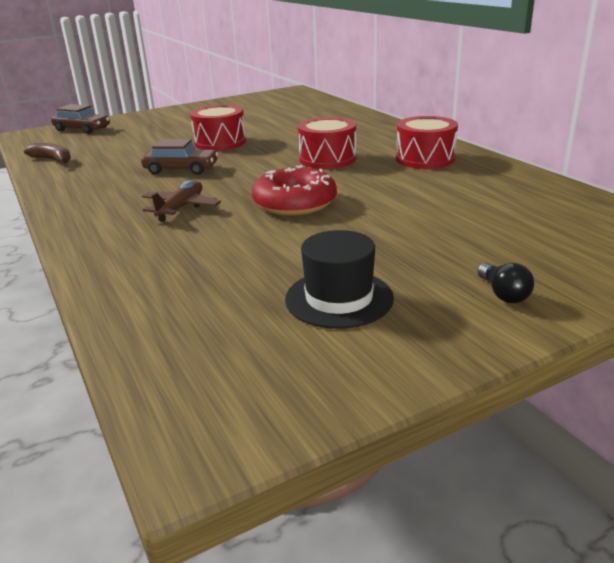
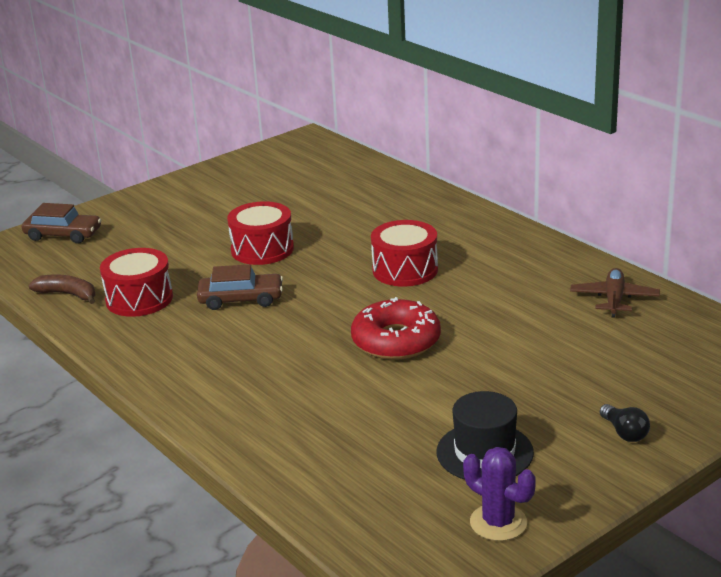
camera: 10 degrees left, 0 degrees up
brown plane [142,181,221,222] -> brown plane moved to [570,268,660,318]
red drum [396,116,458,169] -> red drum moved to [100,248,173,317]
none -> purple cactus [463,447,536,541]

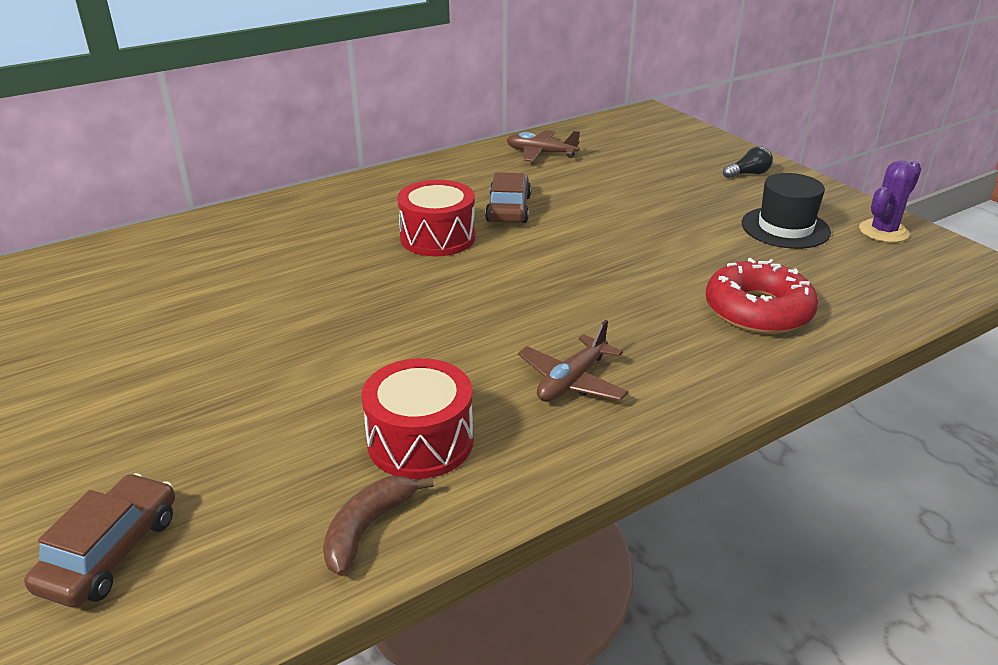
camera: 85 degrees left, 5 degrees up
brown car [197,264,283,310] -> brown car moved to [485,172,531,223]
red drum [227,201,294,265] -> none
red donut [351,297,441,360] -> red donut moved to [706,258,818,334]
none -> brown plane [518,320,629,402]

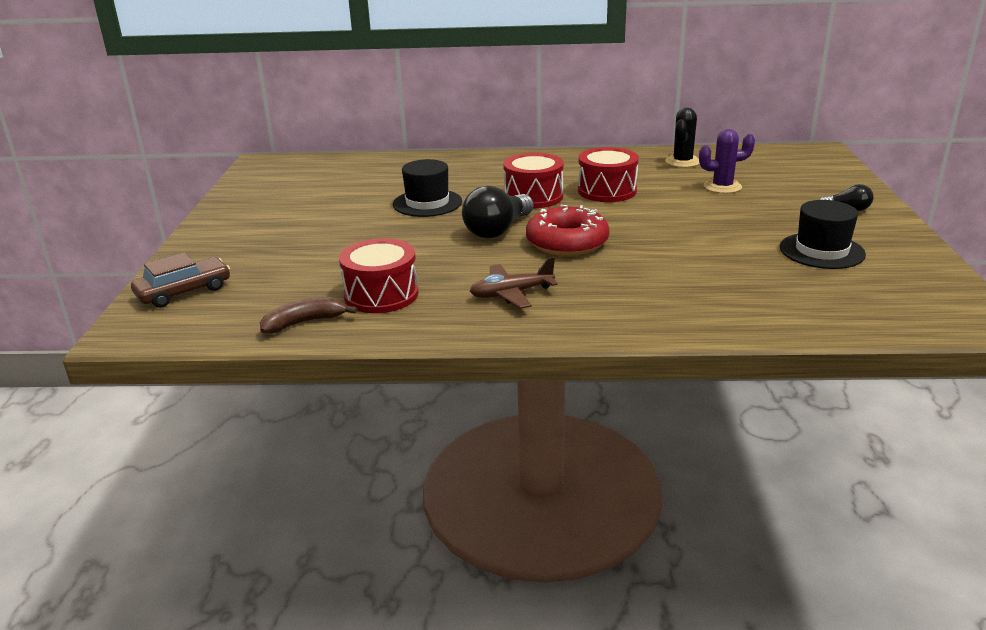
camera: 35 degrees right, 5 degrees down
brown car [485,172,531,223] -> red drum [578,147,639,202]
brown plane [507,130,580,162] -> black cactus [665,108,700,168]
red donut [706,258,818,334] -> red donut moved to [526,205,610,256]
purple cactus [859,160,921,243] -> purple cactus moved to [699,129,755,194]
none -> black hat [393,159,462,217]
none -> black light bulb [462,186,534,239]

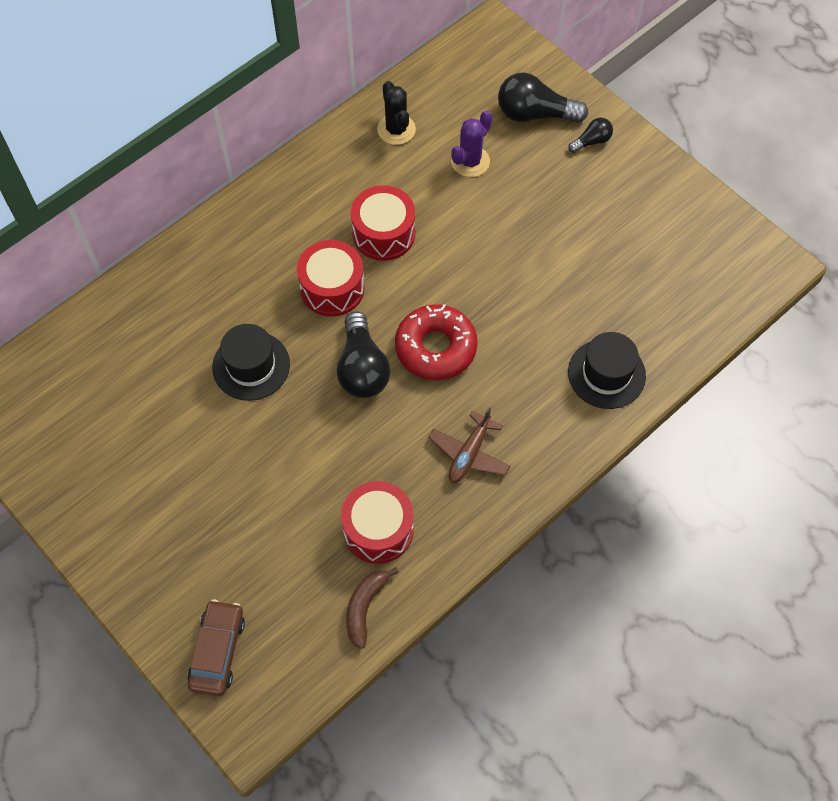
camera: 45 degrees left, 35 degrees up
black hat [780,200,866,269] -> black hat moved to [568,332,646,409]
none -> black light bulb [498,72,588,123]

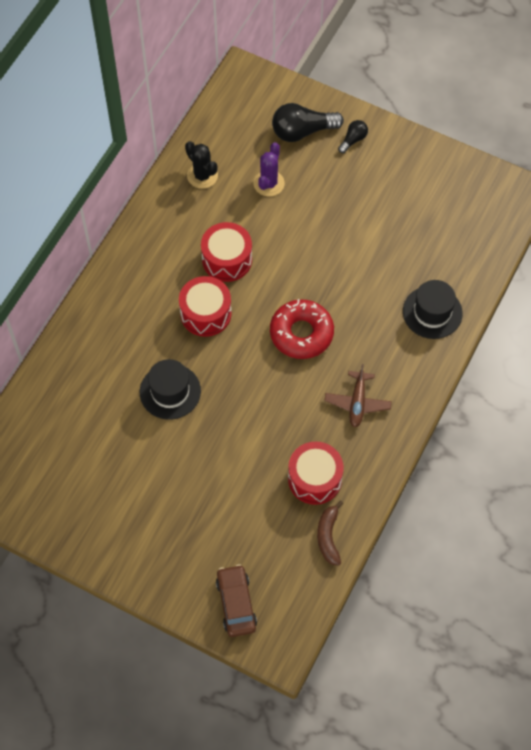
camera: 20 degrees left, 0 degrees up
black light bulb [337,312,391,398] -> none

